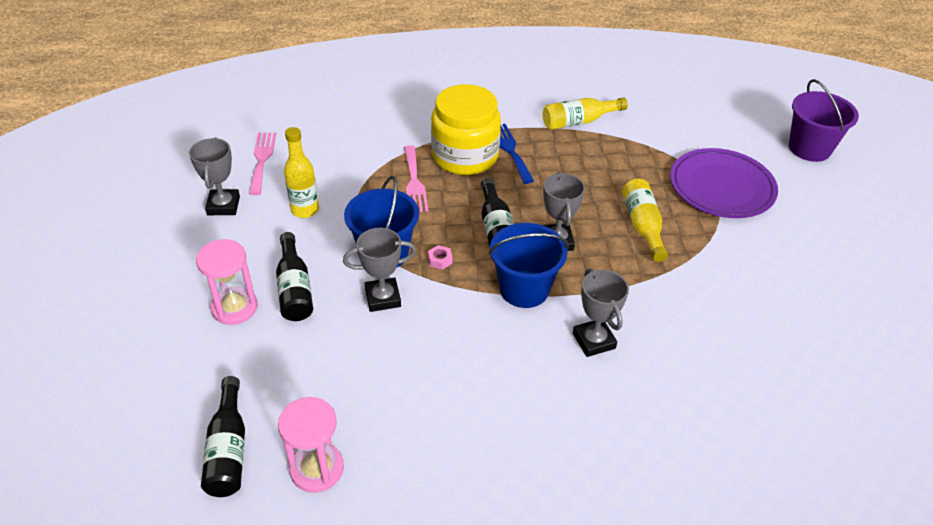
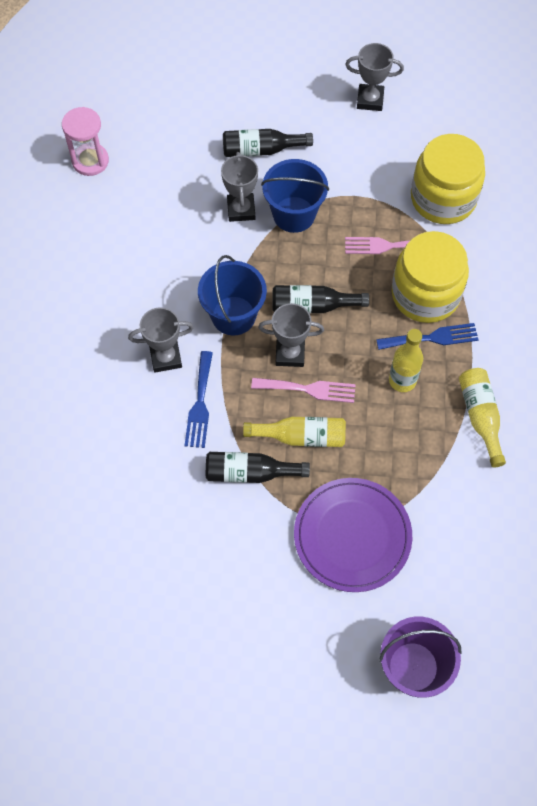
camera: 100 degrees right, 20 degrees up
pink hourglass [196,239,258,325] -> none
black bottle [201,376,245,497] -> black bottle moved to [206,452,310,483]
pink fork [249,132,276,195] -> pink fork moved to [251,378,356,403]
yellow bottle [284,127,319,218] -> yellow bottle moved to [389,329,423,392]
pink nut [428,245,453,270] -> none
none -> blue fork [184,351,213,448]
none -> yellow jar [411,134,485,224]

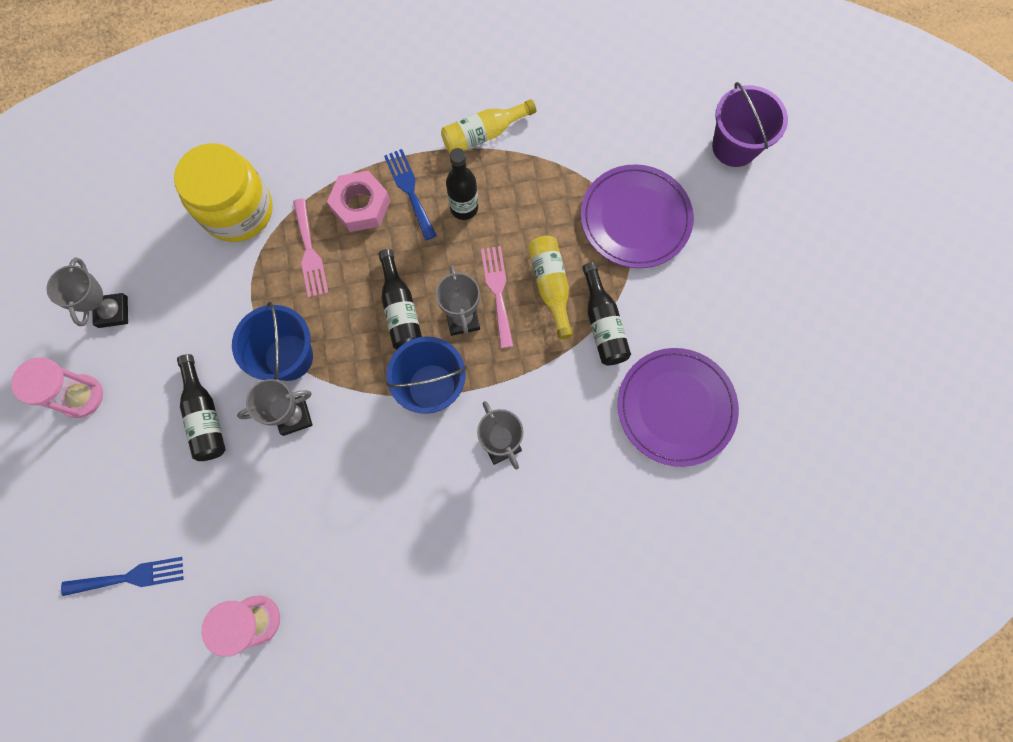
camera: 105 degrees left, 10 degrees up
blue fork [184,351,213,448] -> blue fork moved to [61,557,184,596]
yellow bottle [389,329,423,392] -> black bottle [446,148,478,220]
yellow jar [392,231,469,323] -> pink nut [327,171,390,232]
none -> pink hourglass [11,357,103,418]
none -> purple plate [618,348,739,467]

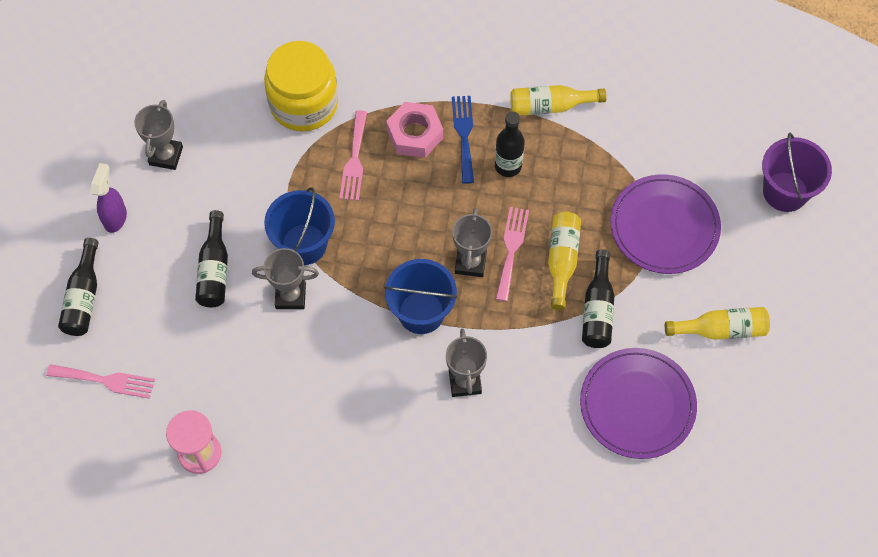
camera: 20 degrees right, 10 degrees down
pink hourglass [11,357,103,418] -> purple spray bottle [91,163,127,233]
blue fork [61,557,184,596] -> pink fork [46,364,155,399]
black bottle [378,249,422,350] -> black bottle moved to [58,238,99,336]
none -> yellow bottle [665,307,770,340]

